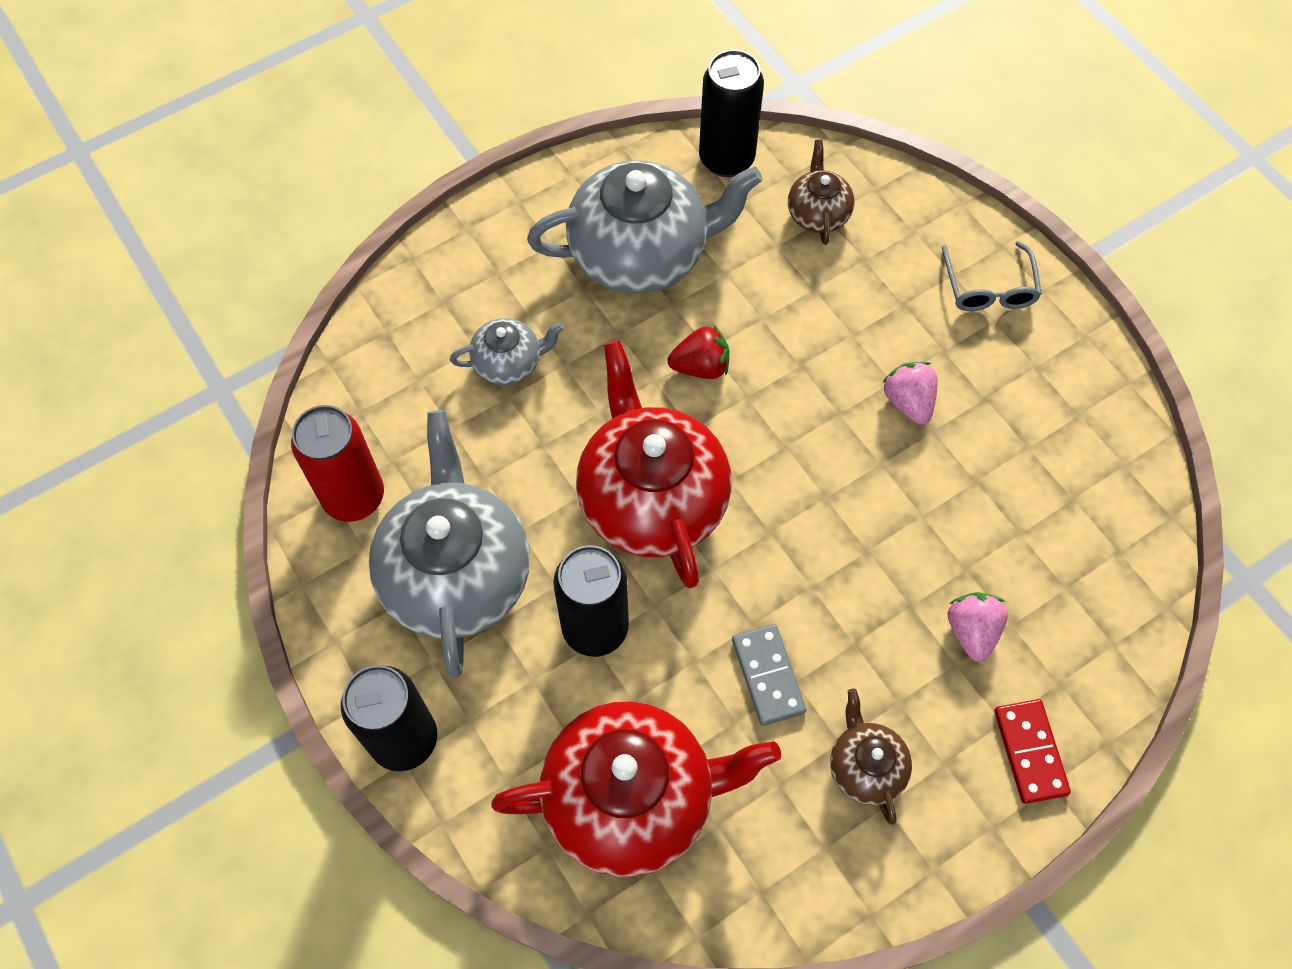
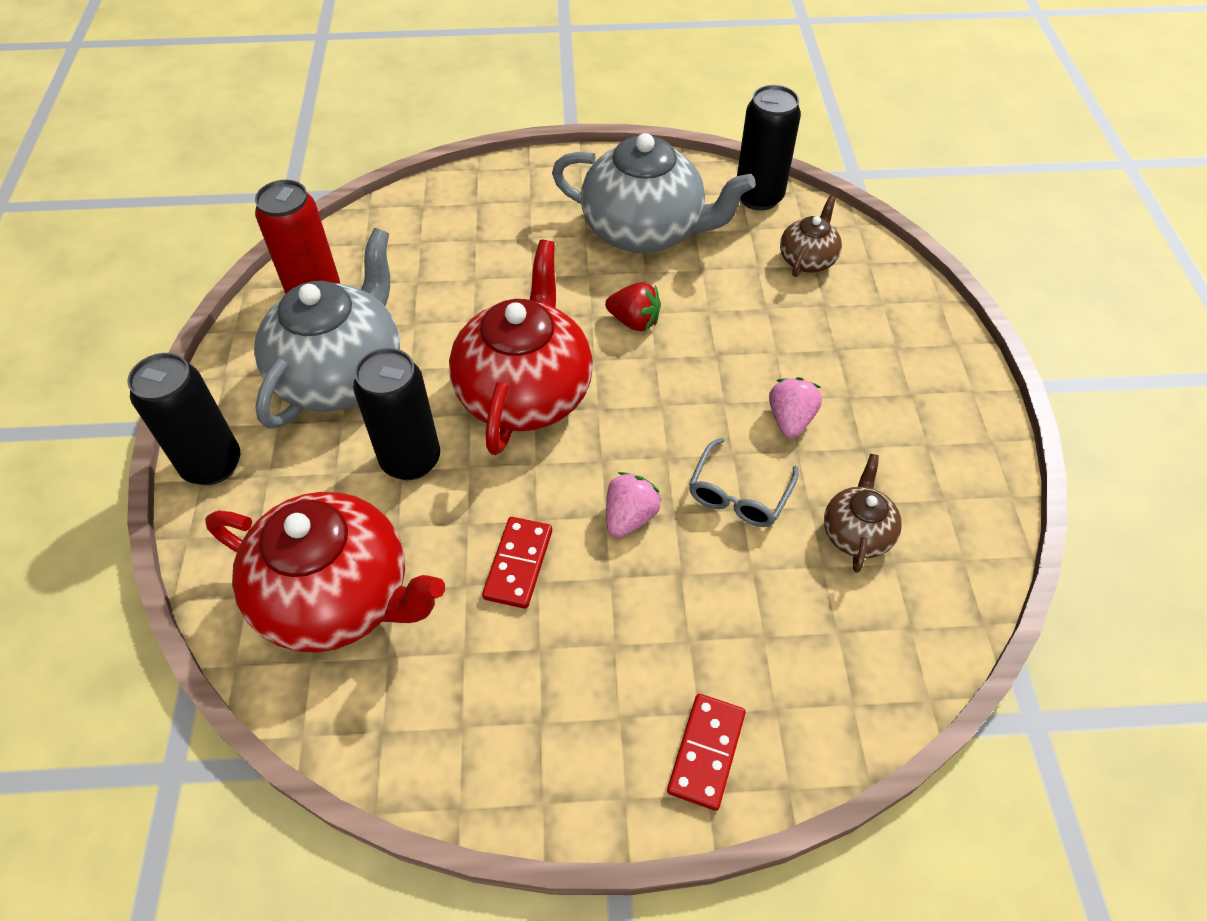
camera: 30 degrees right, 10 degrees down
grey teapot [450,318,564,385] -> none
grey domino [732,624,806,726] -> red domino [482,517,552,609]
brown teapot [830,689,912,825] -> brown teapot moved to [824,454,902,573]
grey glasses [942,241,1042,311] -> grey glasses moved to [689,438,798,527]
pink strawberry [948,592,1008,662] -> pink strawberry moved to [606,472,662,538]

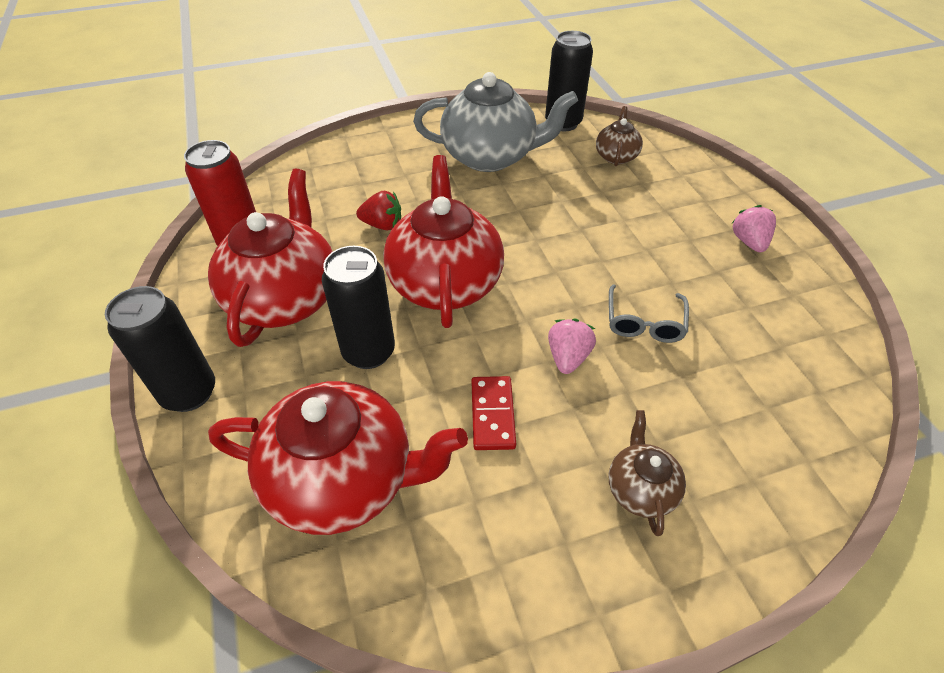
camera: 15 degrees left, 5 degrees down
grey teapot [254,228,400,429] -> red teapot [208,169,333,347]
red strawberry [605,282,661,331] -> red strawberry moved to [356,191,401,230]
red domino [667,694,746,811] -> none
pink strawberry [769,377,822,438] -> pink strawberry moved to [731,205,776,252]
brown teapot [824,454,902,573] -> brown teapot moved to [608,410,686,536]

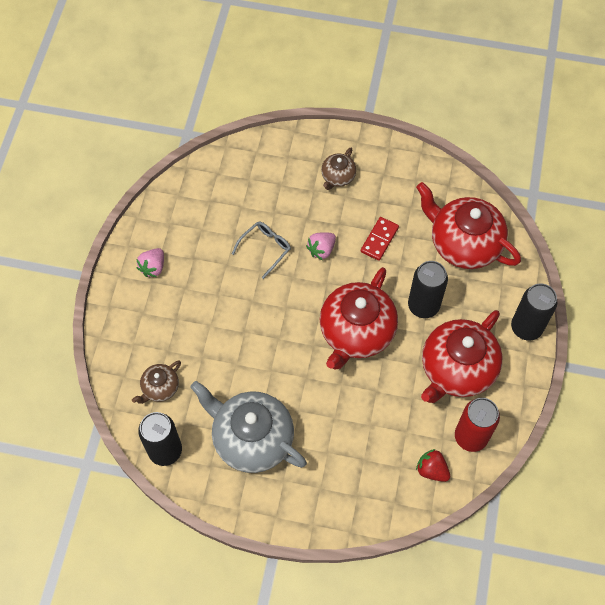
camera: 150 degrees left, 15 degrees up
red strawberry [356,191,401,230] -> red strawberry moved to [416,449,450,482]

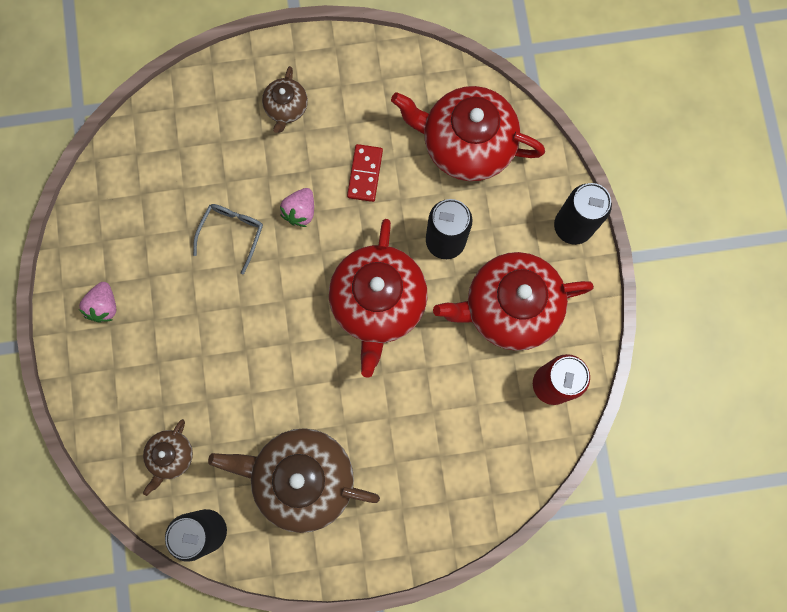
camera: 20 degrees left, 15 degrees up
grey teapot [190,381,307,473] -> brown teapot [208,428,380,533]
red strawberry [416,449,450,482] -> none
red teapot [421,310,503,403] -> red teapot turned 60 degrees clockwise [433,252,594,351]

